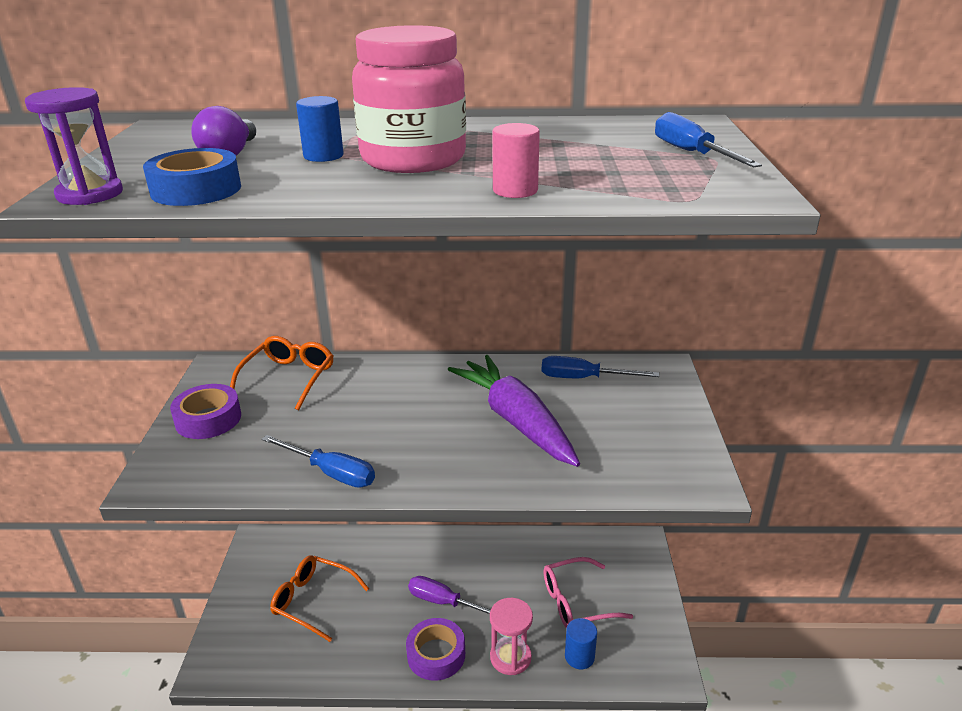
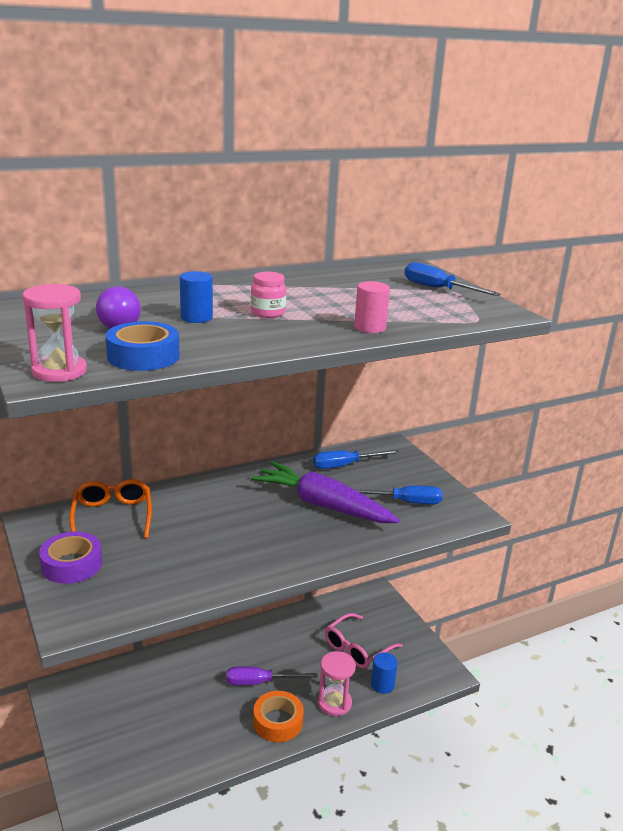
camera: 30 degrees left, 5 degrees down
purple hourglass [25,87,123,205] -> pink hourglass [22,284,87,382]
blue screwdriver [262,435,375,488] -> blue screwdriver moved to [354,486,443,504]
orange glasses [270,555,369,642] -> none
pink jar [352,25,466,173] -> pink jar [251,272,286,318], size x0.43
purple tape [406,618,465,681] -> orange tape [253,691,304,742]

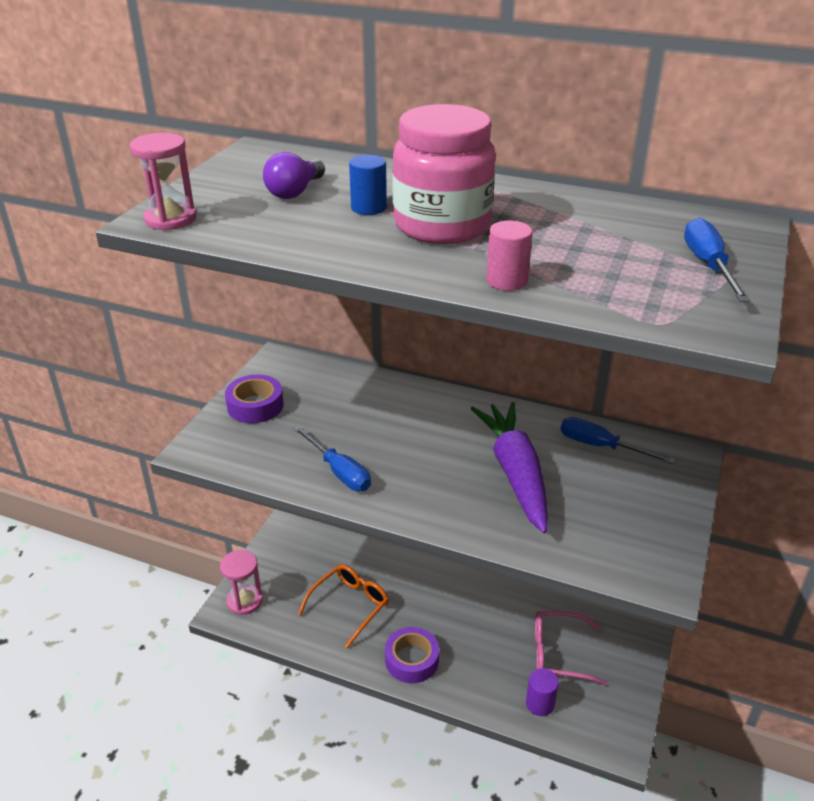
camera: 50 degrees right, 10 degrees up
orange glasses [69,479,152,539] -> orange glasses moved to [298,564,389,648]
blue tape [106,321,179,371] -> none
purple screwdriver [226,666,318,685] -> none
pink jar [251,272,286,318] -> pink jar [392,104,495,244], size x2.35
orange tape [253,691,304,742] -> purple tape [385,627,439,683]
pink hourglass [318,651,356,716] -> pink hourglass moved to [220,550,263,615]
blue screwdriver [354,486,443,504] -> blue screwdriver moved to [293,425,371,491]
blue cylinder [371,652,398,694] -> purple cylinder [526,668,559,716]

